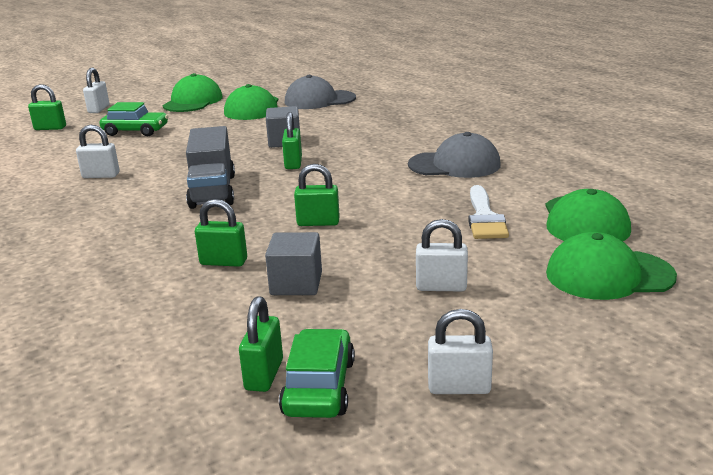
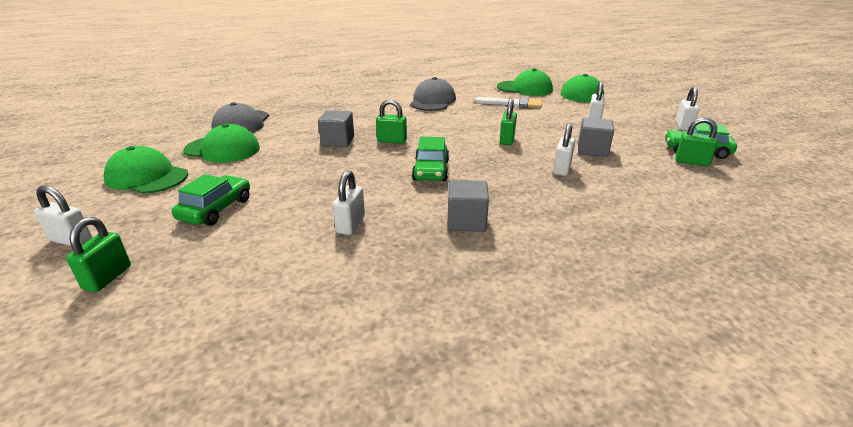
camera: 80 degrees left, 5 degrees up
grey truck [186,126,235,209] -> green car [412,137,449,181]
green padlock [195,199,247,267] -> white padlock [553,123,575,176]
none -> grey cube [447,180,489,232]

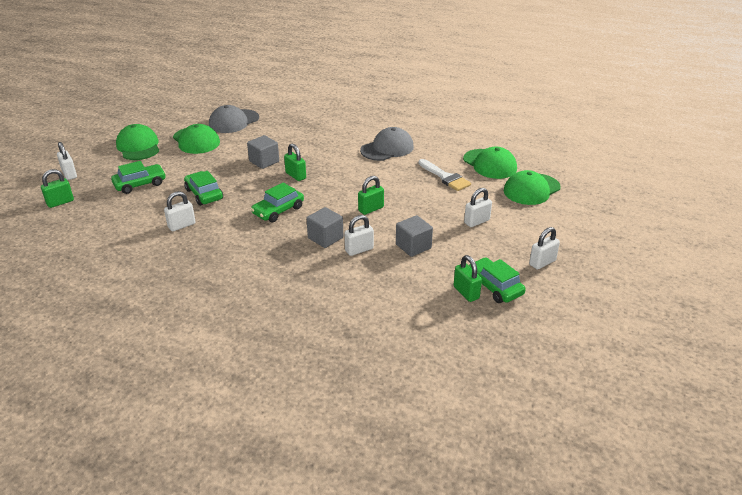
camera: 40 degrees right, 5 degrees up
grey cube [447,180,489,232] -> grey cube moved to [306,207,343,248]
none -> green car [184,171,223,206]

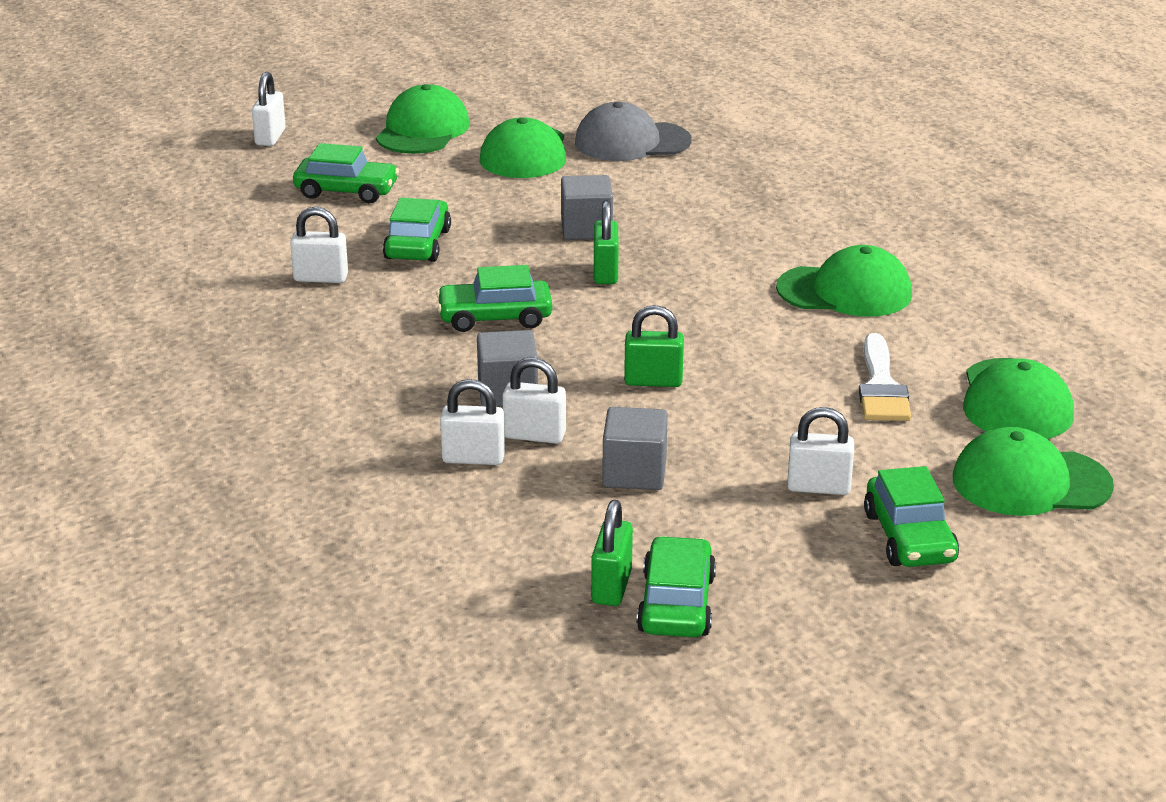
camera: 40 degrees right, 5 degrees down
green padlock [41,169,74,208] -> none
grey cap [360,127,414,161] -> green cap [776,245,912,317]
white padlock [529,227,560,270] -> white padlock moved to [440,379,505,465]
none -> green car [864,466,959,567]

